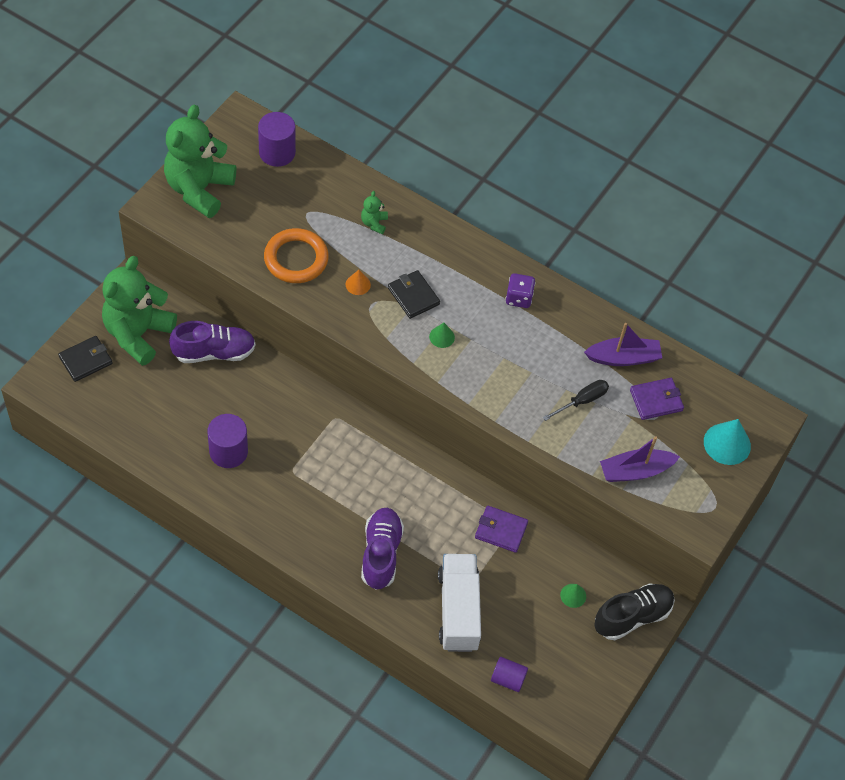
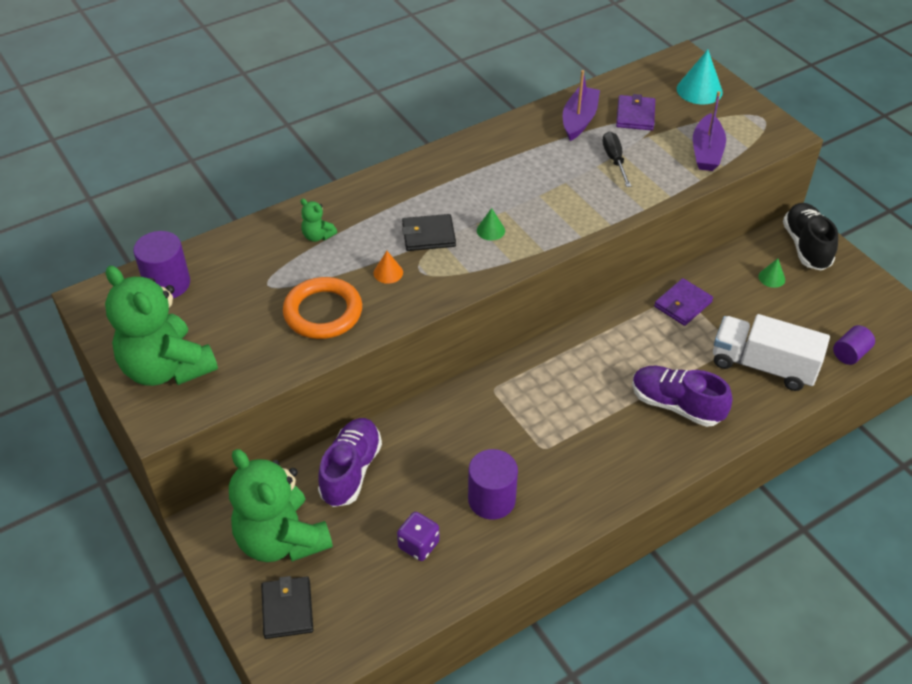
camera: 60 degrees left, 10 degrees down
purple dice [506,273,535,308] -> purple dice moved to [397,512,440,561]

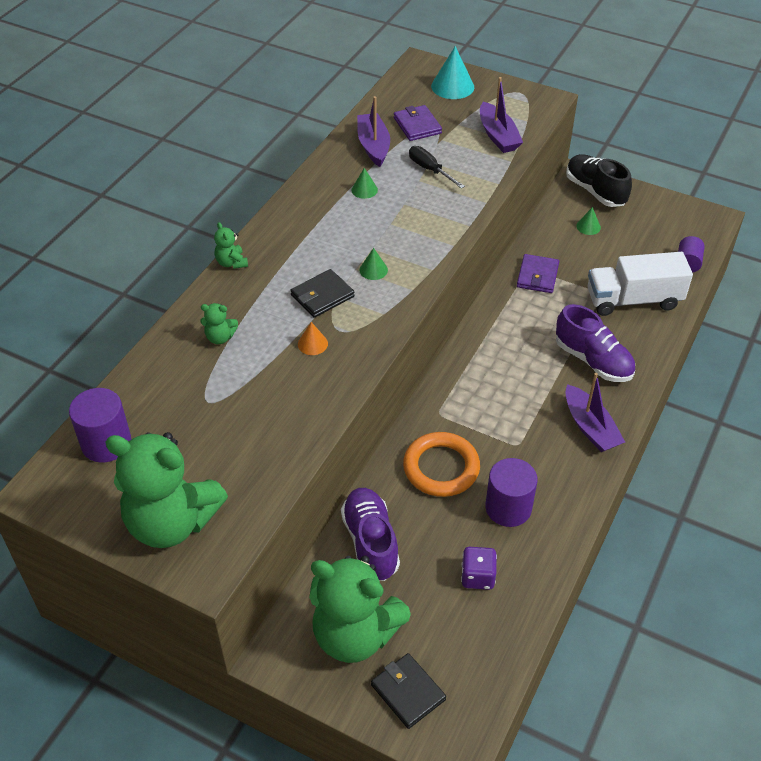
camera: 30 degrees left, 0 degrees up
orange ring [283,277,362,339] -> orange ring moved to [403,432,480,497]
purple shoe [632,366,732,427] -> purple shoe turned 135 degrees counterclockwise [556,304,635,382]
none -> green teddy bear [214,222,248,269]
none -> green cone [351,168,378,199]
none -> purple boat [565,373,625,452]

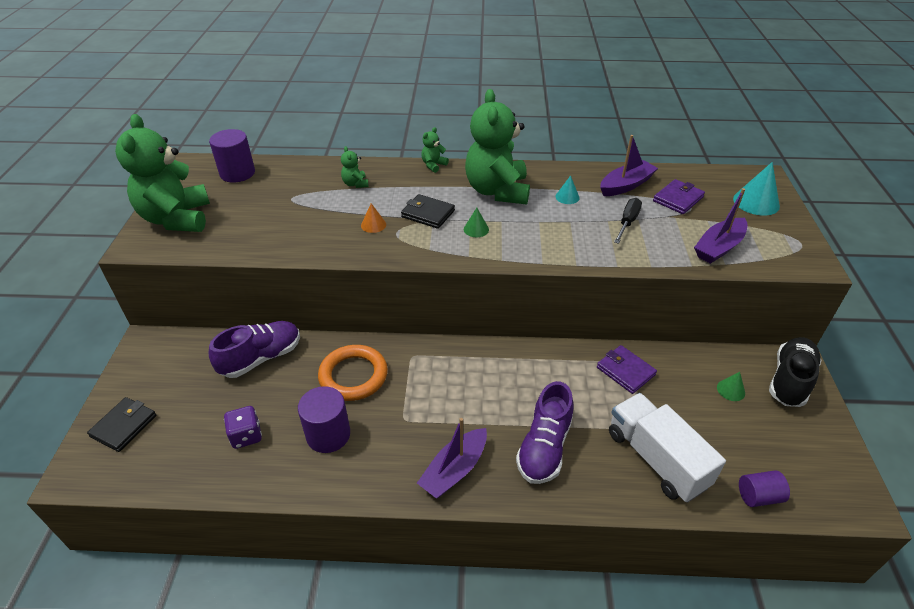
camera: 65 degrees right, 5 degrees down
green teddy bear [309,556,411,663] -> green teddy bear moved to [465,89,530,205]
green cone [351,168,378,199] -> turquoise cone [555,176,580,204]
purple wallet [517,254,559,293] -> purple wallet turned 60 degrees clockwise [597,345,657,394]

